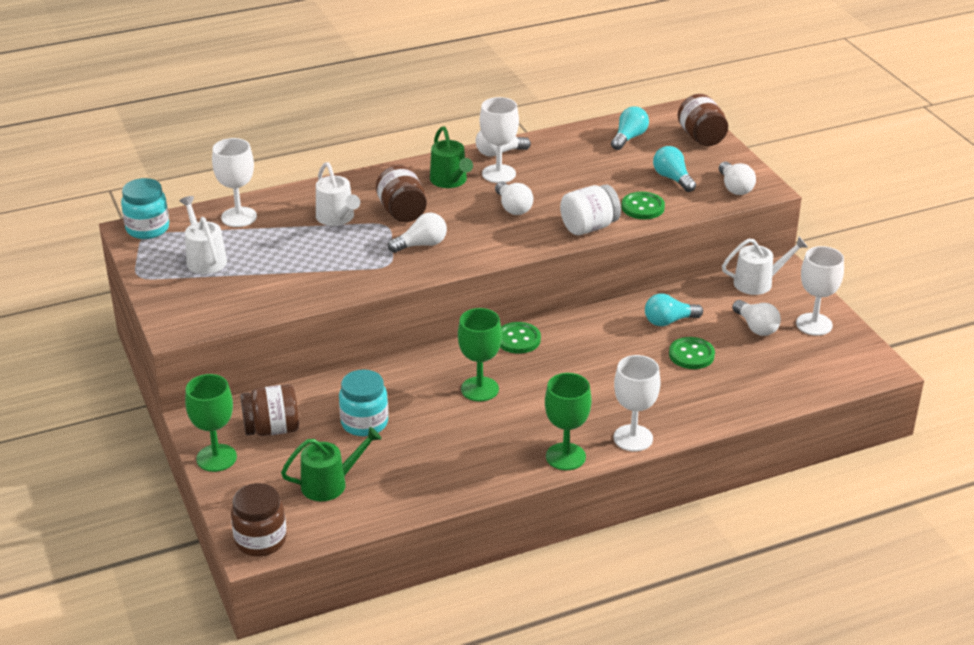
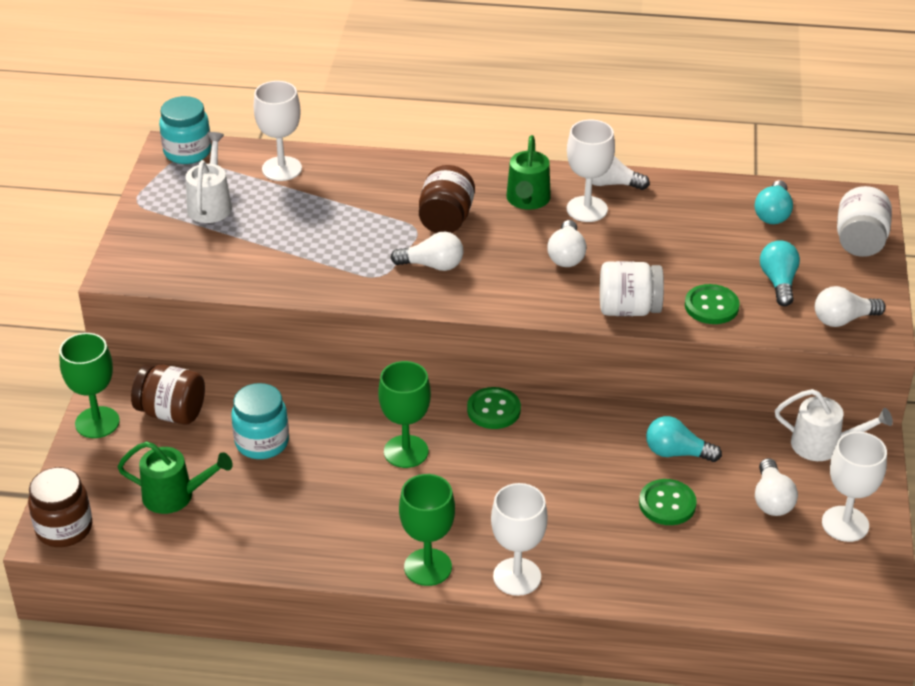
camera: 30 degrees right, 5 degrees up
white watering can [316,162,360,226] -> none
turquoise light bulb [611,106,649,150] -> turquoise light bulb turned 135 degrees clockwise [755,180,793,224]
brown jar [677,94,728,146] -> white jar [837,186,892,257]
white light bulb [719,162,756,195] -> white light bulb turned 60 degrees clockwise [815,286,886,327]

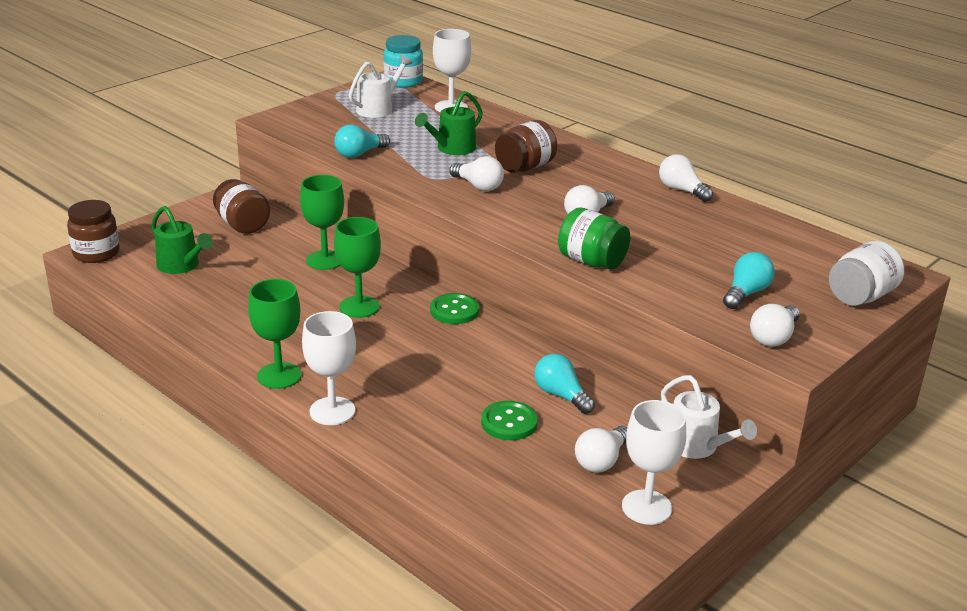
camera: 35 degrees right, 10 degrees down
green goblet [59,333,120,438] -> green goblet moved to [300,175,344,270]
turquoise jar [231,383,289,459] -> none
green watering can [506,135,551,210] -> green watering can moved to [415,91,483,155]
white goblet [567,120,615,222] -> none
white jar [600,261,664,316] -> green jar [558,207,630,270]
green button [685,284,740,324] -> none
turquoise light bulb [755,180,793,224] -> turquoise light bulb moved to [334,125,390,158]
white light bulb [815,286,886,327] -> white light bulb turned 75 degrees counterclockwise [750,304,800,347]

